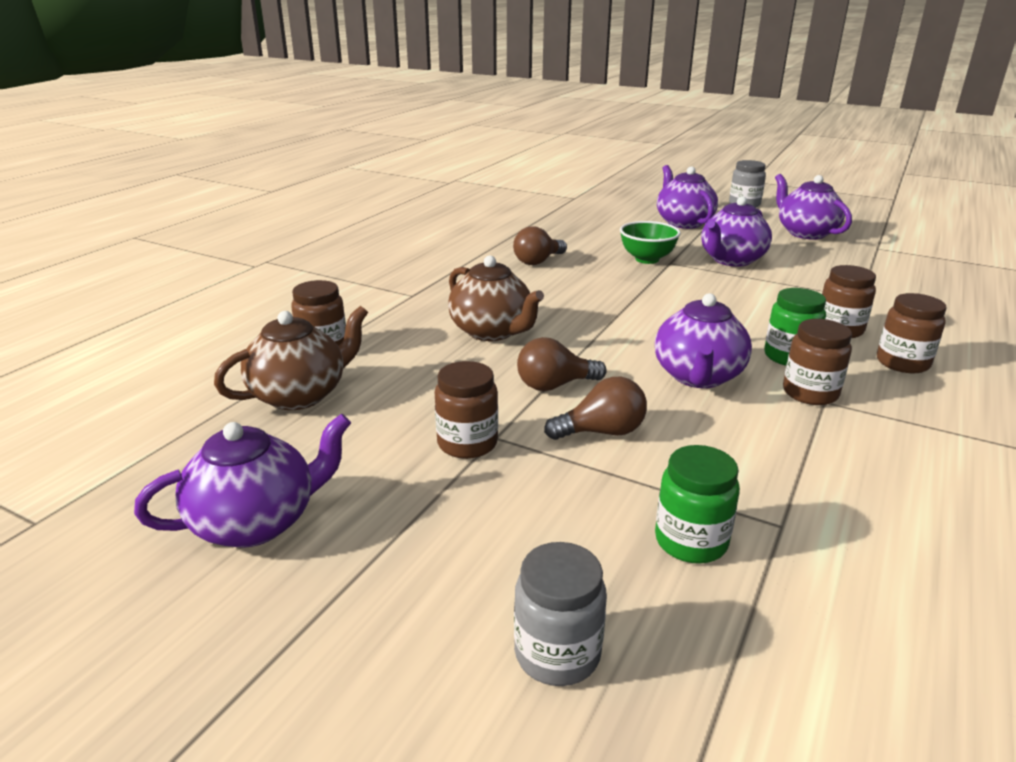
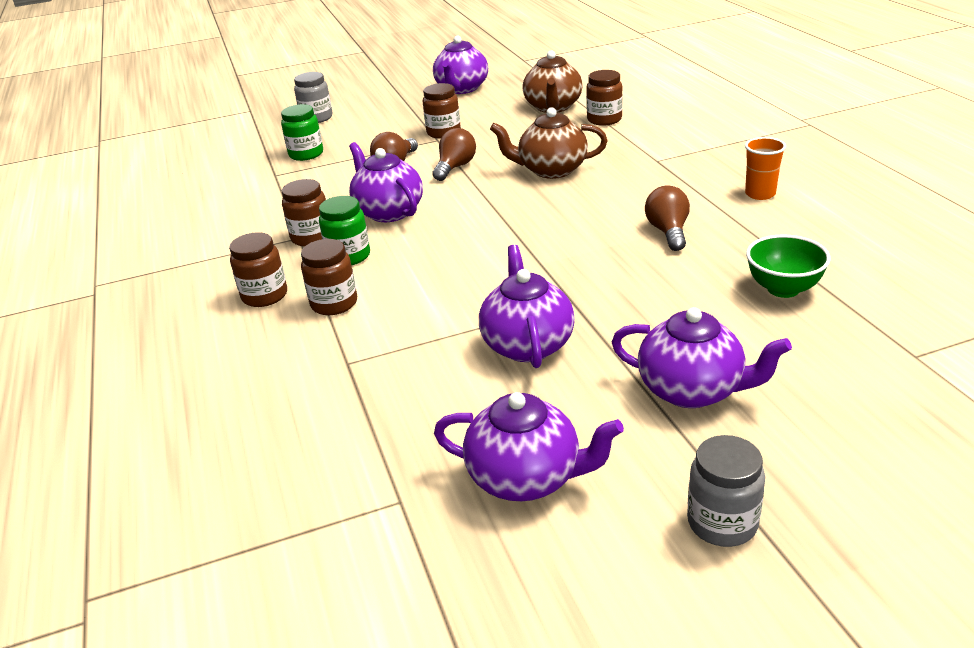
camera: 135 degrees right, 5 degrees up
green bowl [620,221,681,264] -> green bowl moved to [746,234,831,298]
none -> orange cup [745,137,786,200]

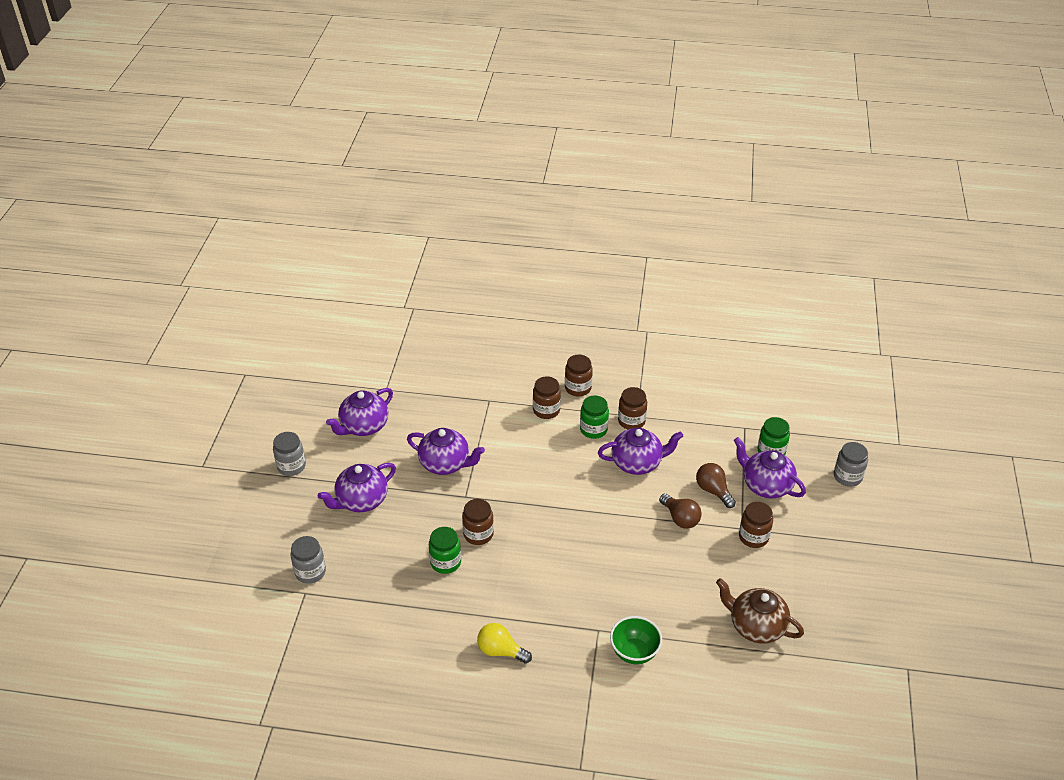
camera: 115 degrees right, 10 degrees up
purple teapot [433,36,488,94] -> purple teapot moved to [734,437,806,498]
brown teapot [490,107,607,179] -> none
brown jar [586,70,623,126] -> brown jar moved to [462,499,494,545]
brown light bulb [645,186,690,251] -> none
orange cup [745,137,786,200] -> yellow light bulb [477,623,532,663]
green bowl [746,234,831,298] -> green bowl moved to [610,616,662,664]
none -> grey jar [290,536,326,584]
none -> green jar [429,527,461,574]

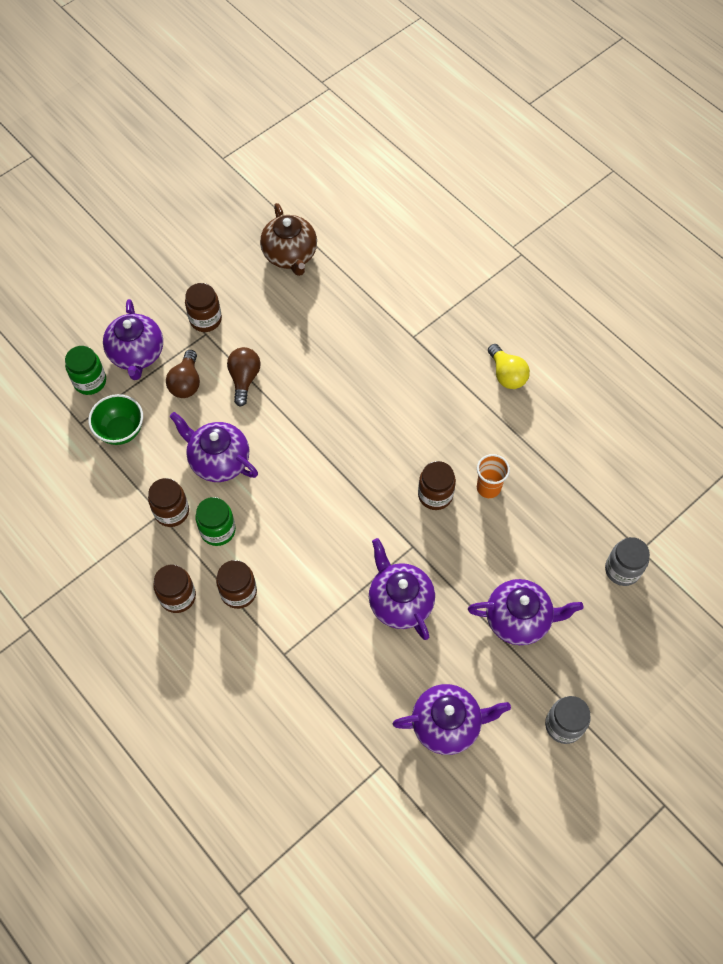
camera: 140 degrees left, 20 degrees up
green jar [429,527,461,574] -> orange cup [477,454,510,498]
green bowl [610,616,662,664] -> green bowl moved to [88,394,143,445]
grey jar [834,442,868,487] -> none

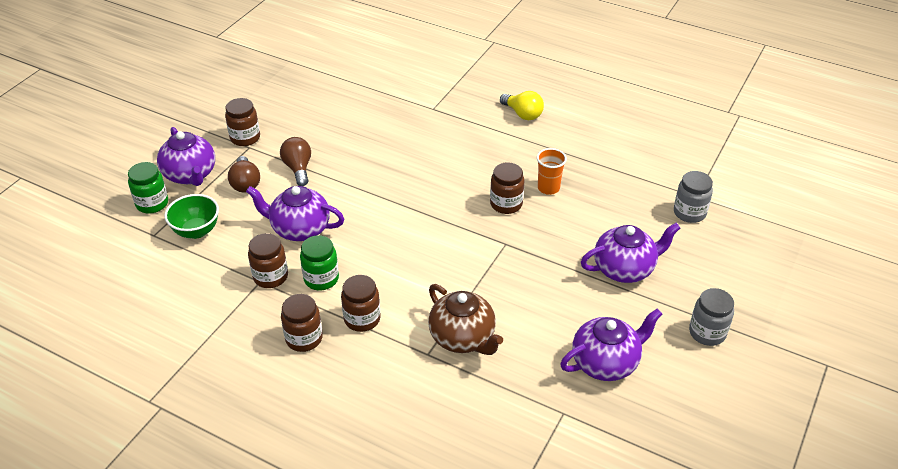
camera: 20 degrees left, 20 degrees down
brown teapot [260,203,317,276] -> brown teapot moved to [428,284,503,355]
purple teapot [369,538,435,640] -> none

